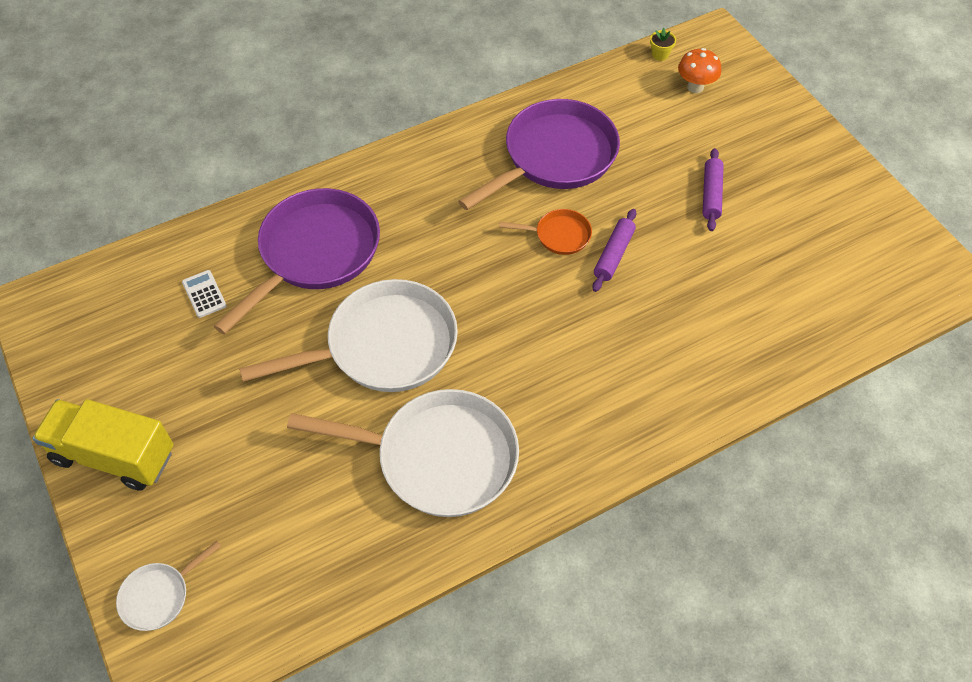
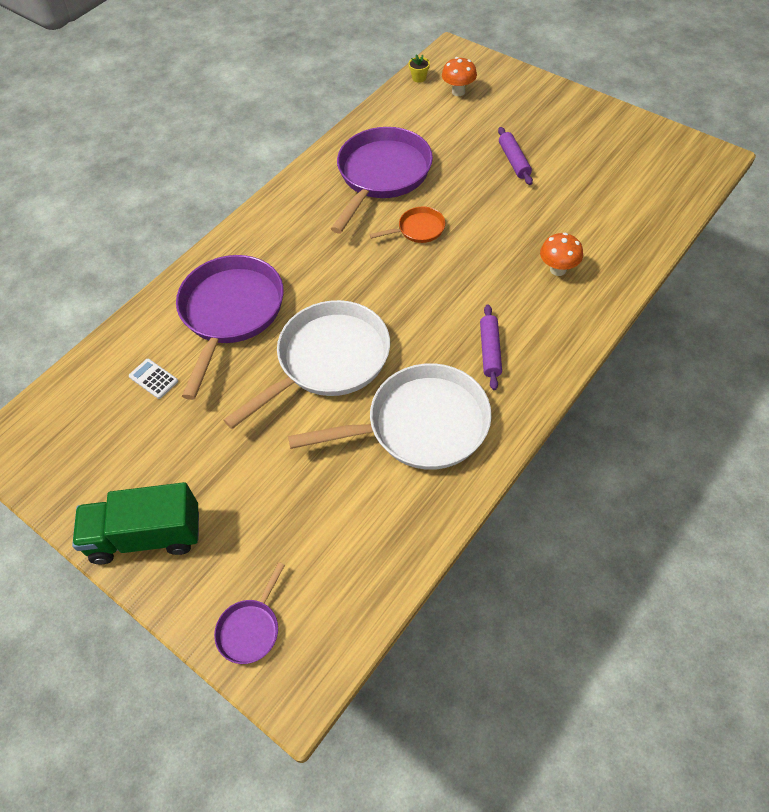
camera: 20 degrees left, 0 degrees up
yellow truck [32,399,174,491] -> green truck [72,482,199,564]
white pan [116,541,221,631] -> purple pan [214,562,285,664]
purple rolling pin [592,209,636,292] -> purple rolling pin moved to [480,304,502,390]
none -> orange mushroom [540,233,583,276]

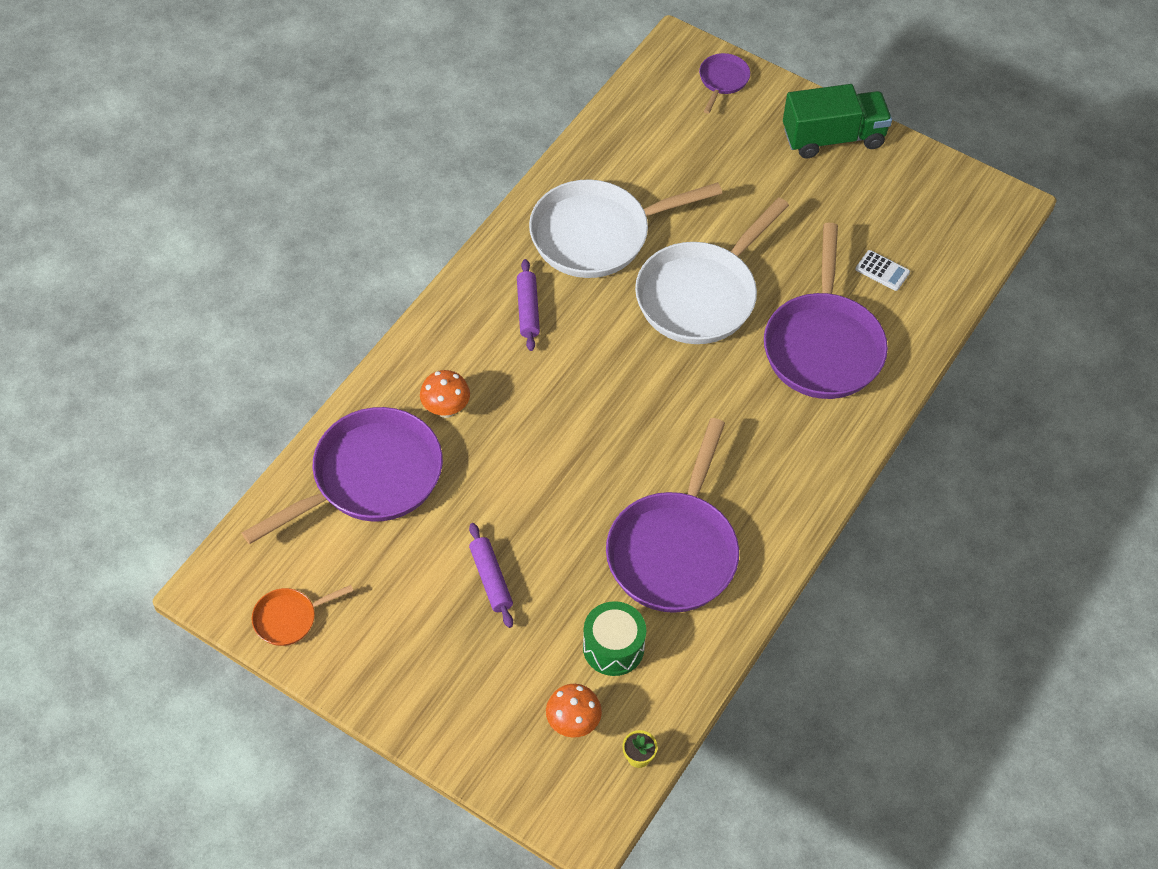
camera: 170 degrees right, 0 degrees up
orange pan [369,207,445,243] -> orange pan moved to [251,585,353,646]
none -> purple pan [242,407,443,544]
none -> green drum [583,601,646,676]

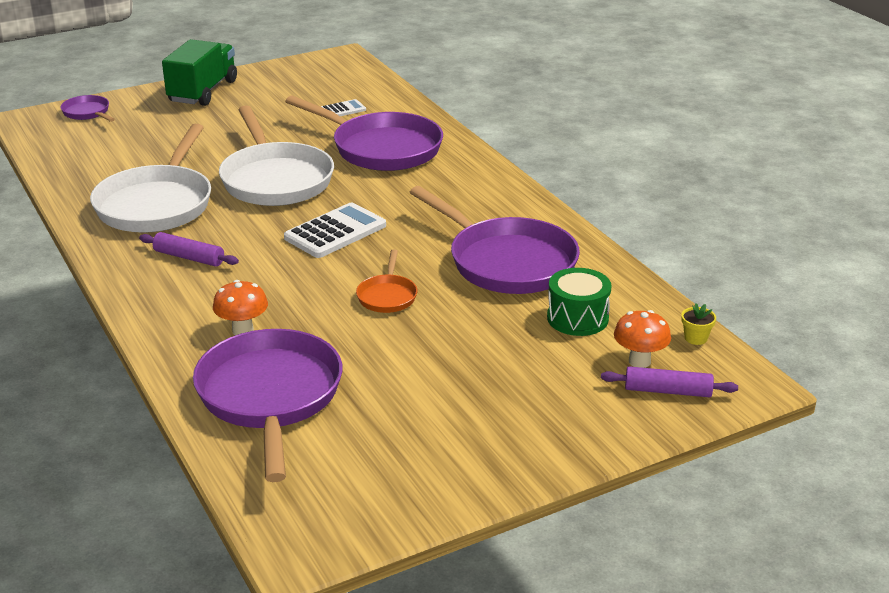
camera: 60 degrees left, 25 degrees down
orange pan [251,585,353,646] -> orange pan moved to [356,249,417,313]
purple rolling pin [469,523,513,628] -> purple rolling pin moved to [601,366,738,397]
none -> white calculator [284,203,386,258]

